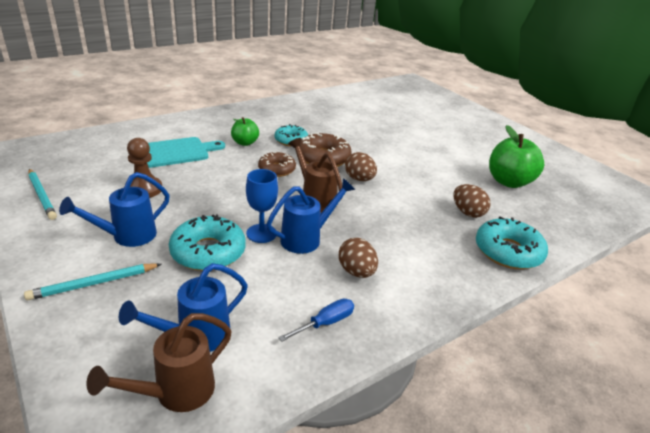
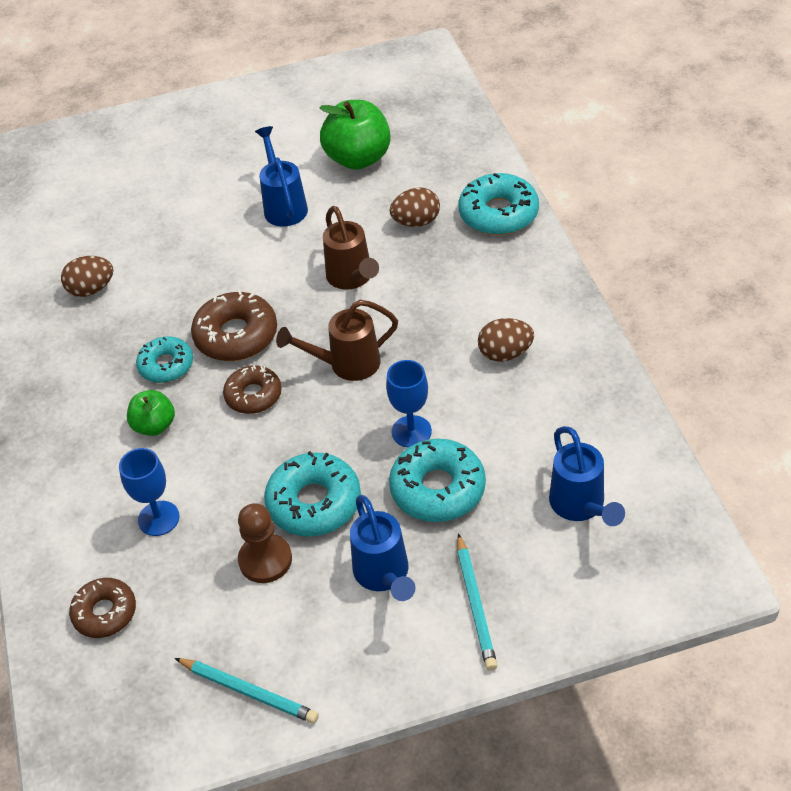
camera: 65 degrees left, 15 degrees up
turquoise pencil [28,169,57,220] -> turquoise pencil turned 45 degrees clockwise [175,658,319,724]
brown watering can [87,313,232,412] -> brown watering can moved to [323,206,379,290]
turquoise cutting board [147,137,225,168] -> blue goblet [119,448,180,536]
blue watering can [266,178,355,254] -> blue watering can moved to [255,126,308,227]
blue screwdriver [279,299,354,342] -> none
brown egg [345,152,377,181] -> brown egg moved to [61,256,113,297]
none -> brown donut [69,578,136,638]
none -> turquoise donut [264,451,361,536]

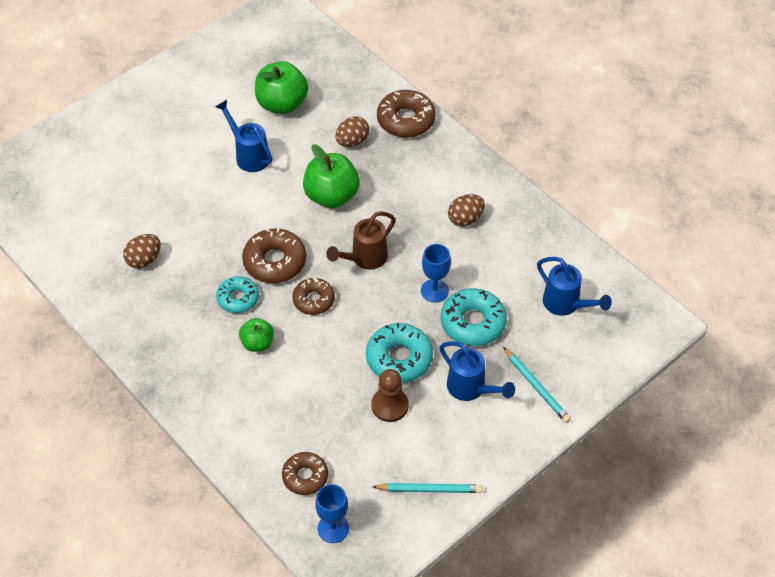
camera: 30 degrees left, 5 degrees up
blue goblet [119,448,180,536] -> blue goblet moved to [315,484,349,543]
brown watering can [323,206,379,290] -> green apple [303,144,360,208]
turquoise donut [458,173,539,235] -> brown donut [377,90,436,138]

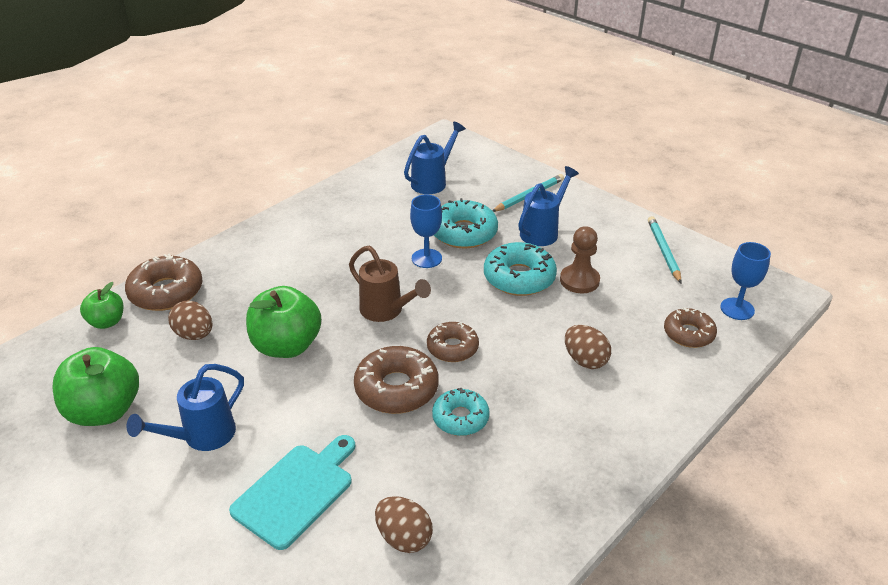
camera: 95 degrees left, 15 degrees down
green apple [239,318,274,352] -> green apple moved to [80,282,123,329]
brown egg [448,194,485,227] -> brown egg moved to [565,325,611,369]
none -> turquoise cutting board [229,435,355,550]

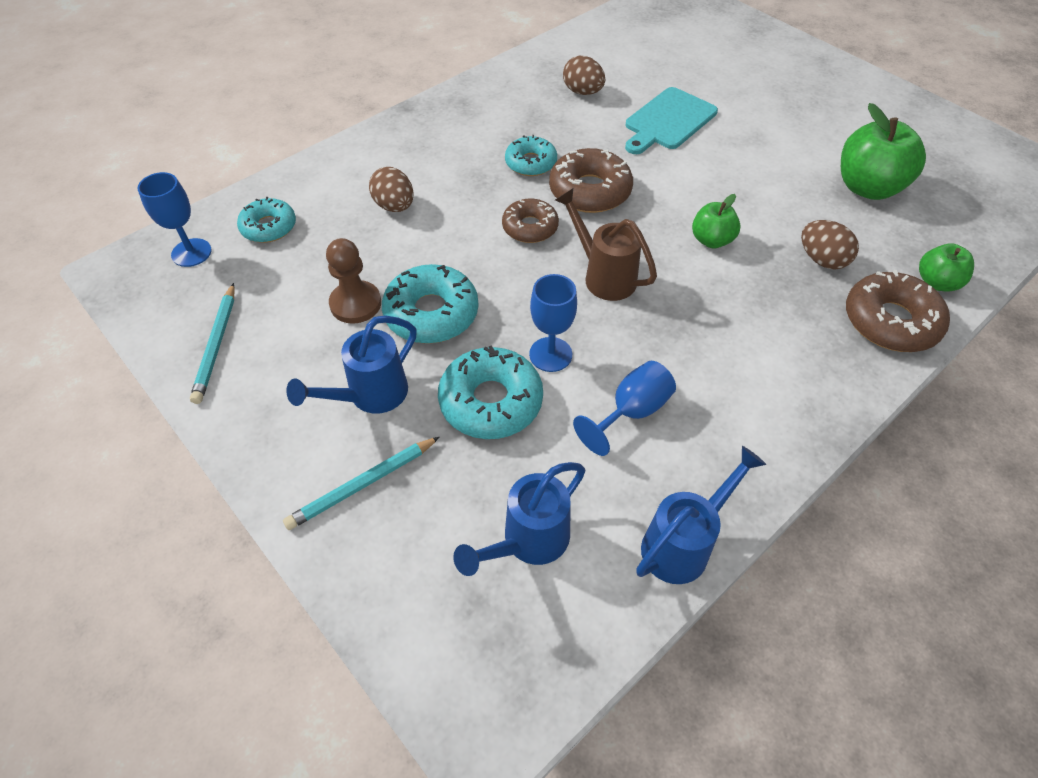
camera: 175 degrees left, 15 degrees up
blue watering can [127,364,244,451] -> blue watering can moved to [636,446,766,584]
green apple [246,286,321,358] -> green apple [692,194,741,248], size x0.57
brown donut [664,307,717,348] -> turquoise donut [237,197,296,243]
none -> blue goblet [573,361,676,456]

